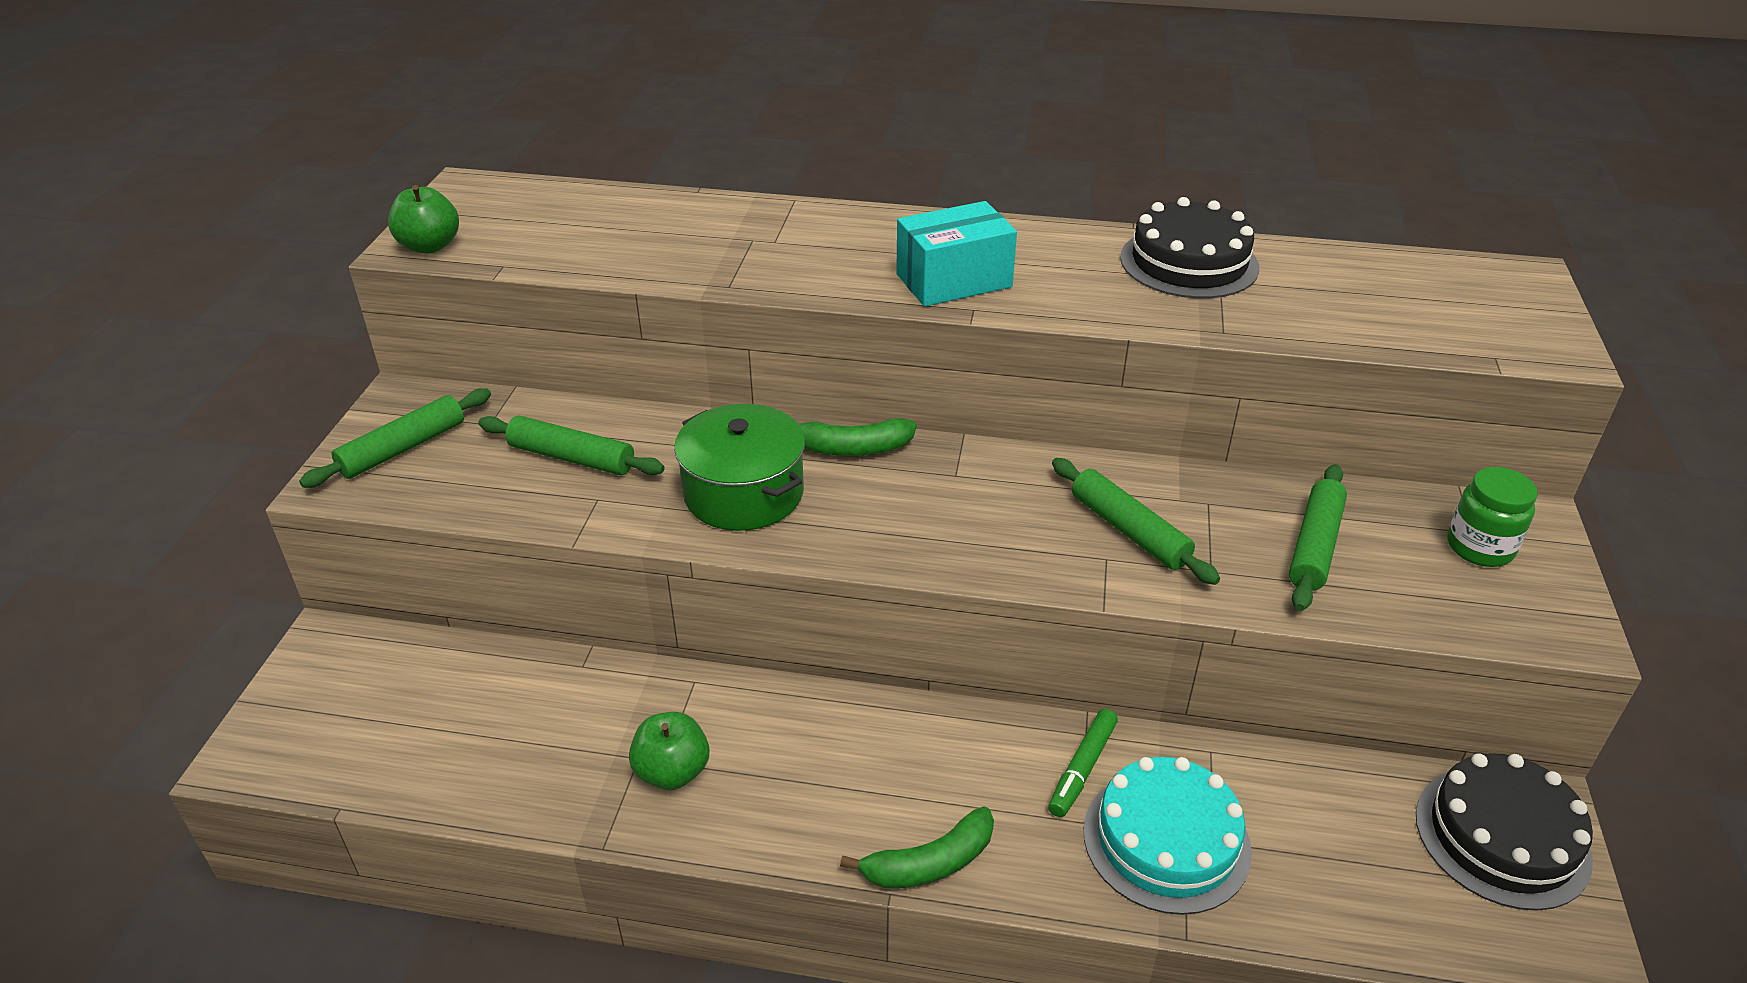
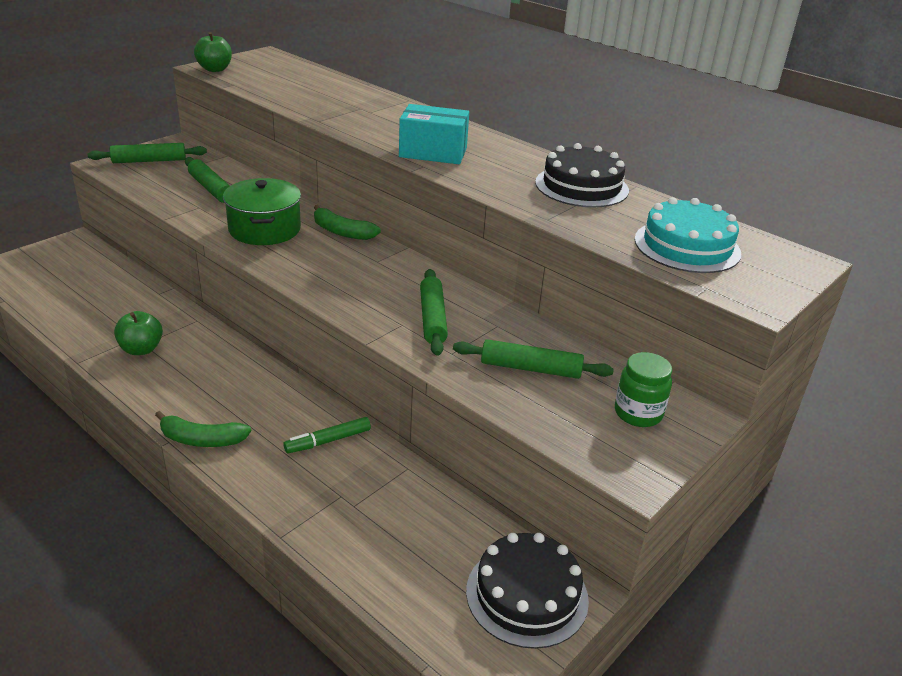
camera: 30 degrees right, 5 degrees down
turquoise cake [1084,757,1252,915] -> turquoise cake moved to [634,197,741,273]
green rolling pin [1289,464,1347,611] -> green rolling pin turned 45 degrees clockwise [453,339,614,379]

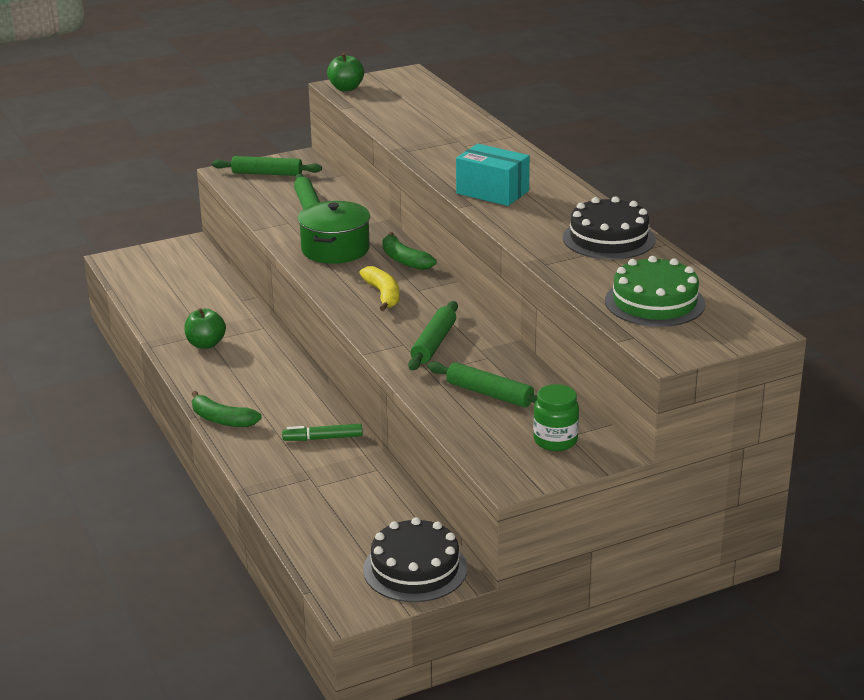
camera: 25 degrees right, 5 degrees down
turquoise cake [634,197,741,273] -> green cake [605,256,706,327]
none -> yellow banana [359,266,400,311]

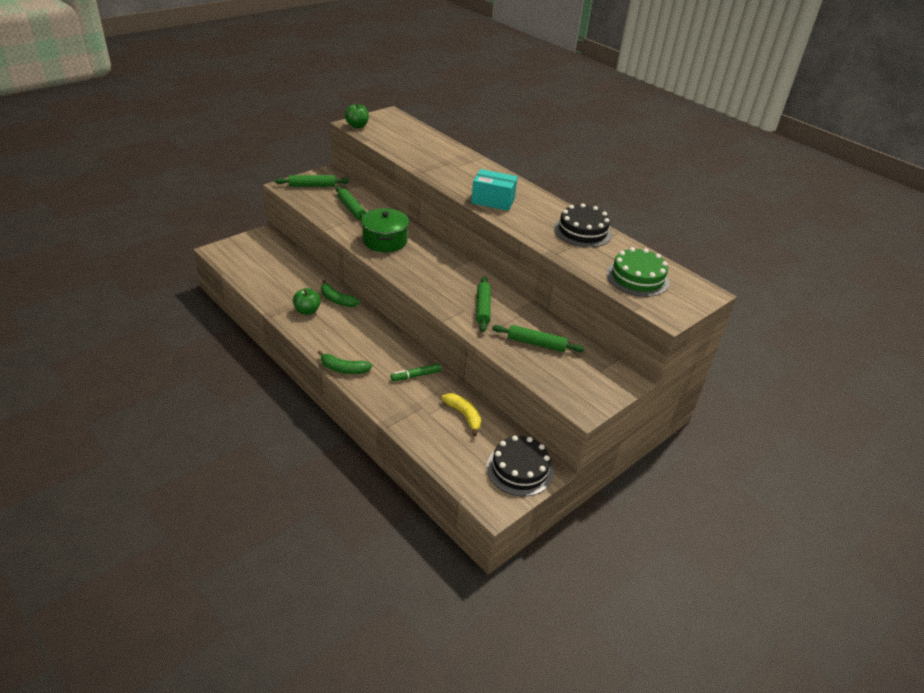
camera: 20 degrees left, 10 degrees up
yellow banana [359,266,400,311] -> yellow banana moved to [442,393,481,436]
green banana [383,232,436,270] -> green banana moved to [321,280,360,307]
green jar [533,384,579,451] -> none

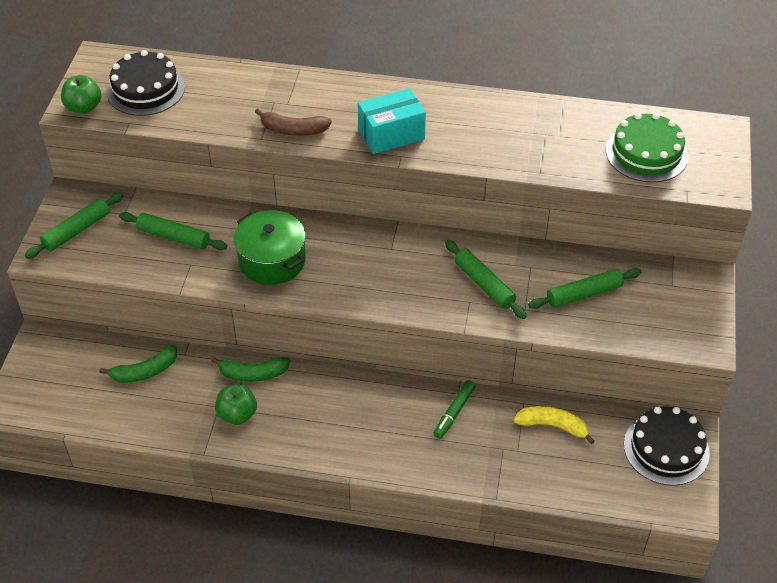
camera: 35 degrees left, 10 degrees up
green banana [318,350,373,374] -> green banana moved to [99,345,177,383]
black cake [554,203,612,247] -> black cake moved to [106,50,185,116]
none -> brown banana [255,108,332,136]

